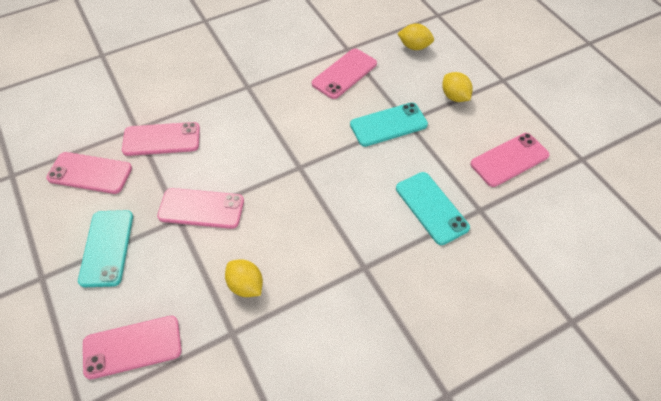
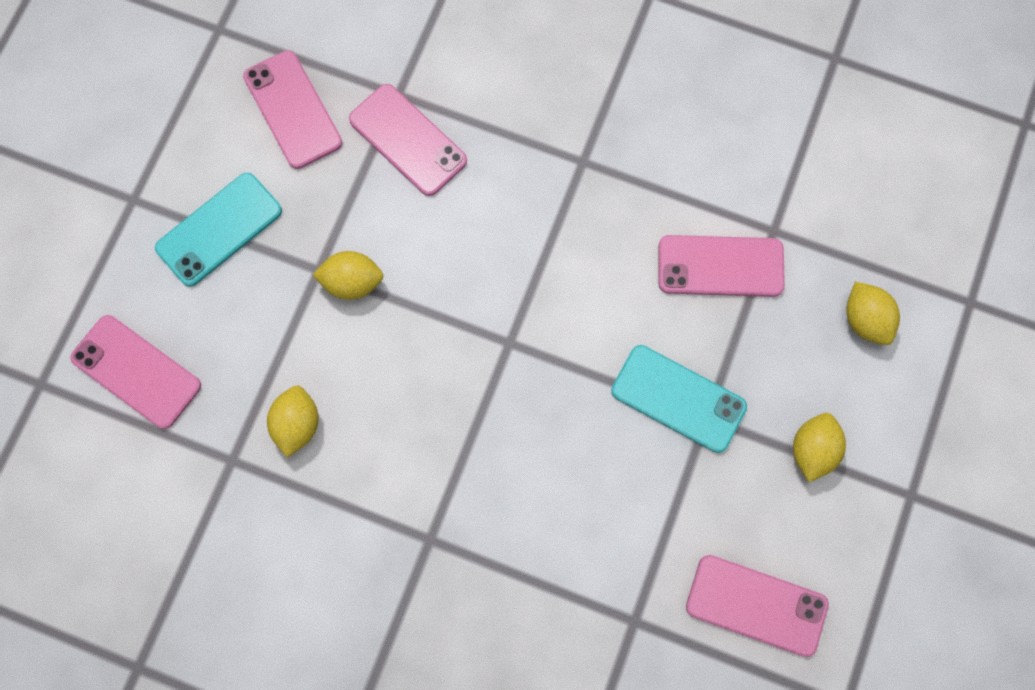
camera: 50 degrees right, 20 degrees up
pink phone [157,188,244,229] -> yellow lemon [313,251,383,300]
turquoise phone [396,172,470,245] -> none

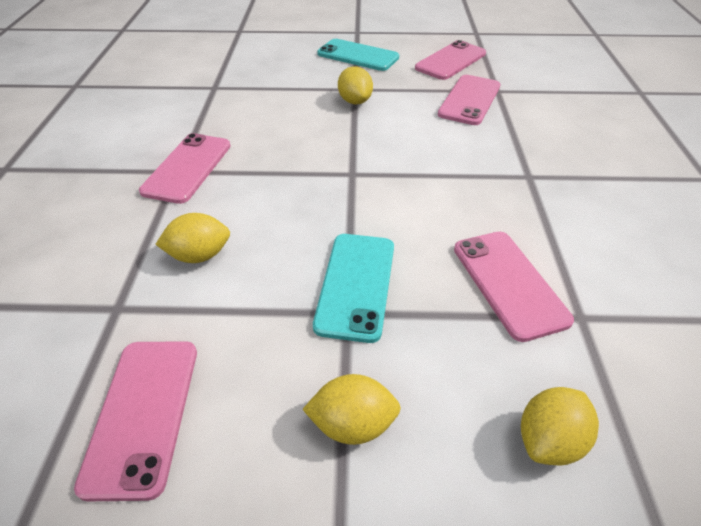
camera: 70 degrees right, 30 degrees down
pink phone [70,315,201,429] -> pink phone moved to [139,133,231,204]
yellow lemon [267,386,319,457] -> yellow lemon moved to [155,213,230,263]

